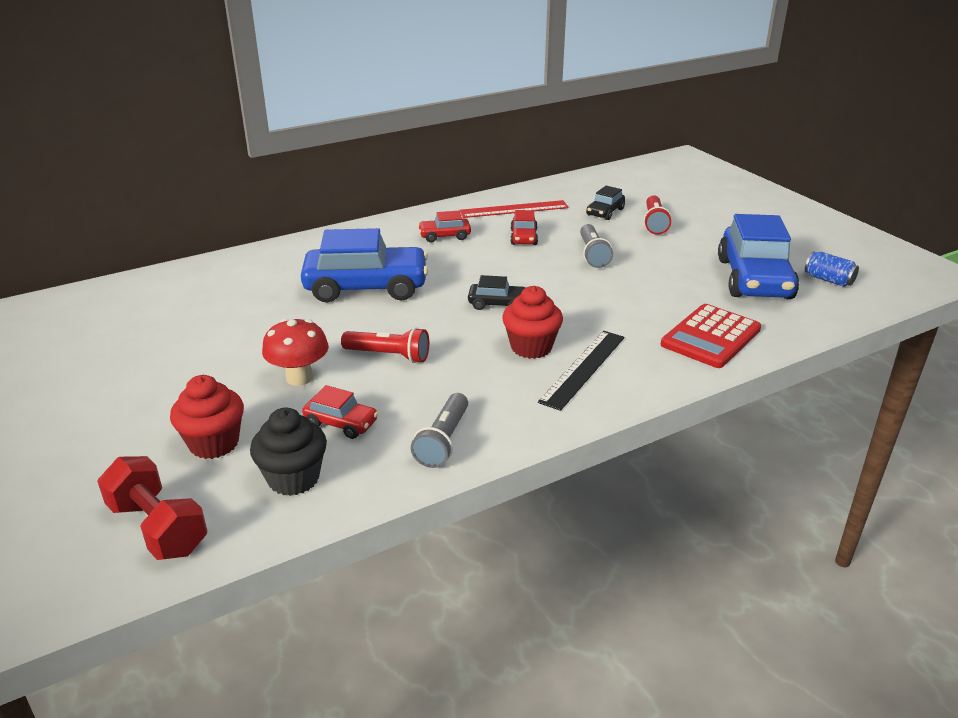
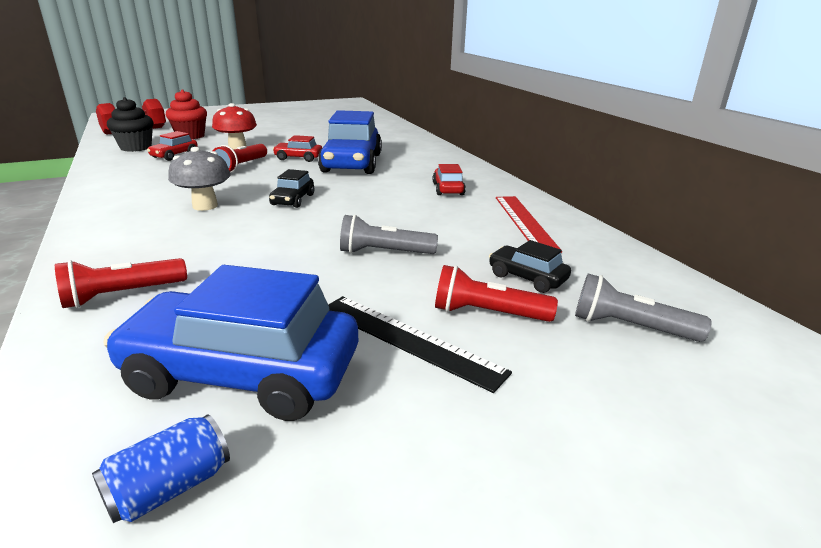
camera: 95 degrees right, 5 degrees down
grey flashlight [411,393,468,468] -> grey flashlight moved to [575,274,712,342]
red cupcake [502,286,563,359] -> grey mushroom [168,147,231,211]
red car [511,210,538,245] -> red car moved to [273,135,322,162]
black ruler [538,331,625,411] -> black ruler moved to [328,296,512,393]
red calculator [661,304,761,368] -> red flashlight [55,258,187,308]

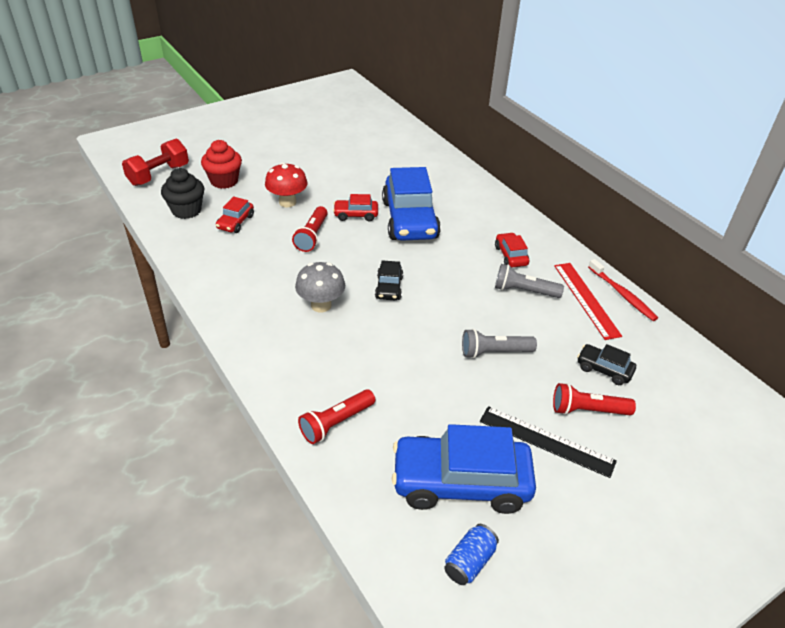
camera: 10 degrees left, 15 degrees up
grey flashlight [575,274,712,342] -> grey flashlight moved to [495,264,564,298]
none -> red toothbrush [588,259,658,321]

